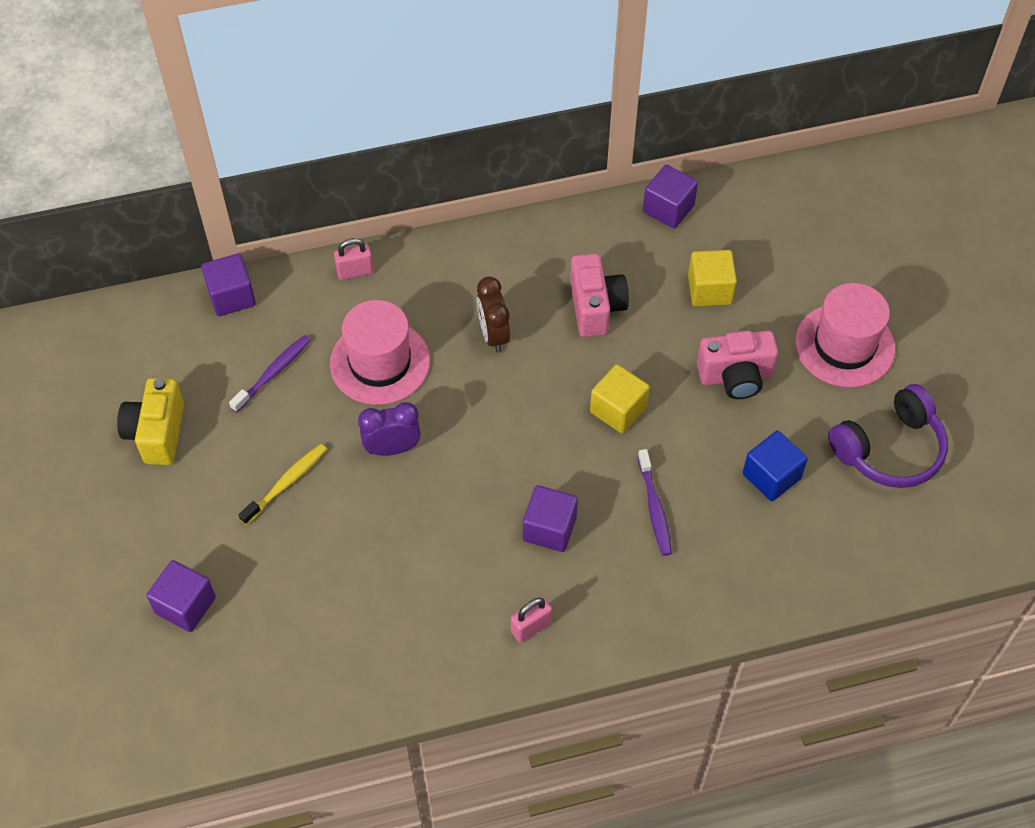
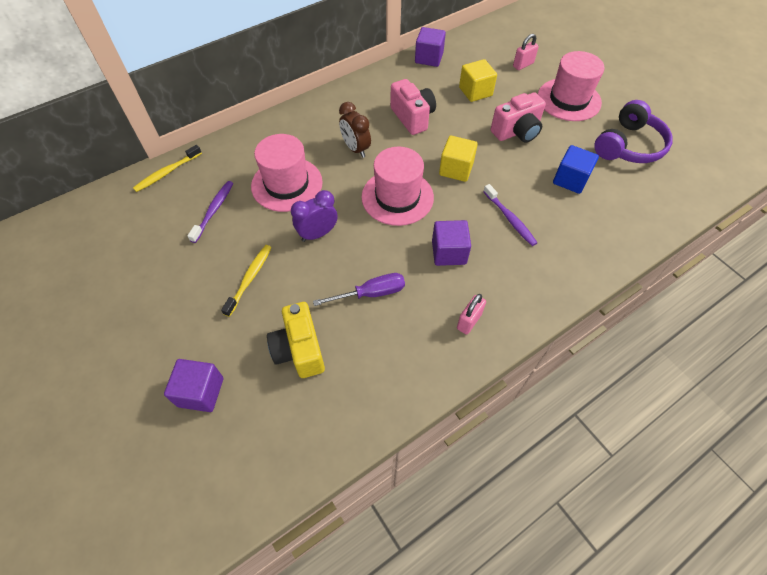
camera: 20 degrees left, 0 degrees up
yellow camera [117,378,184,465] -> yellow camera moved to [267,302,325,378]
purple cube [201,253,256,316] -> yellow toothbrush [133,145,202,192]
pink padlock [334,238,373,280] -> pink padlock moved to [513,34,539,70]
none -> purple screwdriver [313,273,405,306]
none -> pink hat [361,147,434,226]

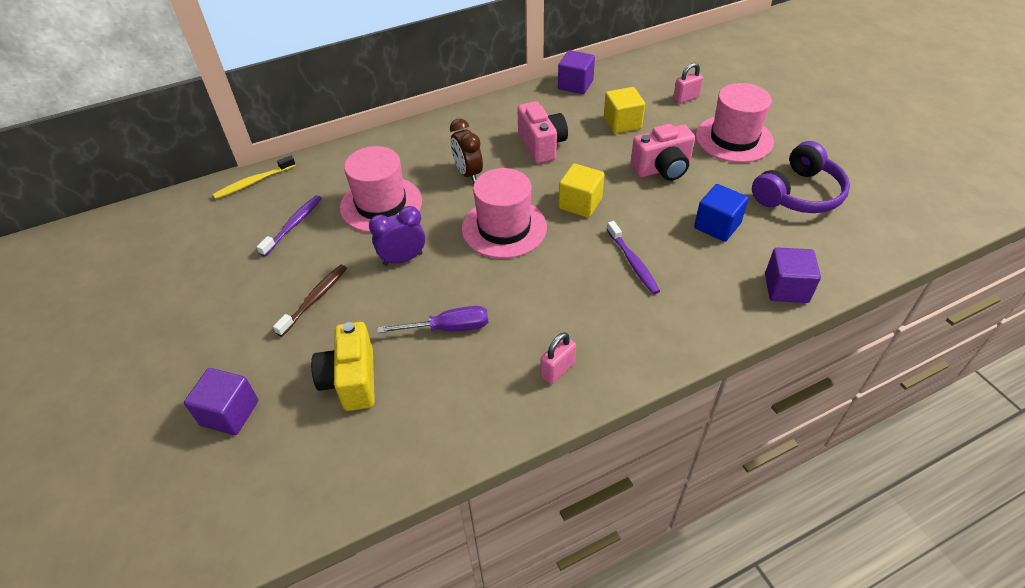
camera: 10 degrees right, 10 degrees down
yellow toothbrush [221,245,272,317] -> brown toothbrush [273,265,347,337]
purple cube [432,220,471,266] -> purple cube moved to [765,248,821,303]

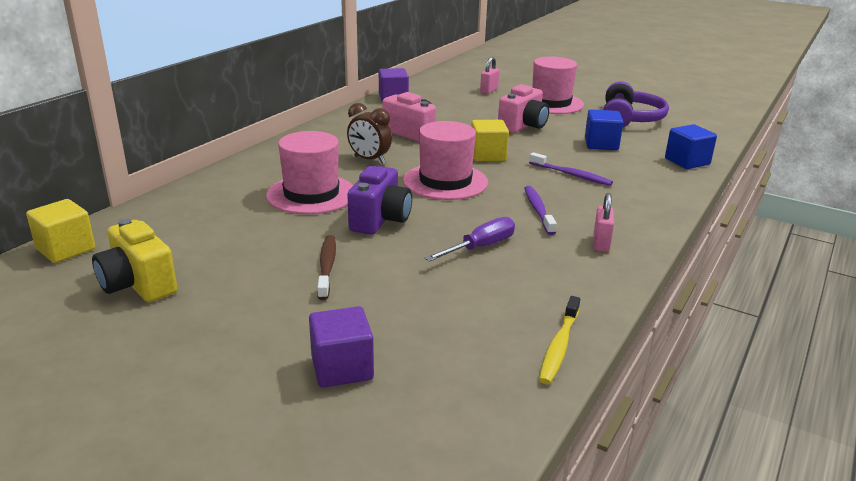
camera: 35 degrees left, 20 degrees down
yellow toothbrush [213,155,296,199] -> yellow toothbrush moved to [539,296,580,385]
purple toothbrush [257,195,322,256] -> purple toothbrush moved to [524,186,557,235]
yellow camera [311,322,375,411] -> yellow camera moved to [92,218,177,302]
purple clock [369,206,425,266] -> purple camera [347,166,412,235]
yellow cube [604,87,645,134] -> yellow cube moved to [26,199,95,263]
purple cube [765,248,821,303] -> blue cube [665,124,717,169]

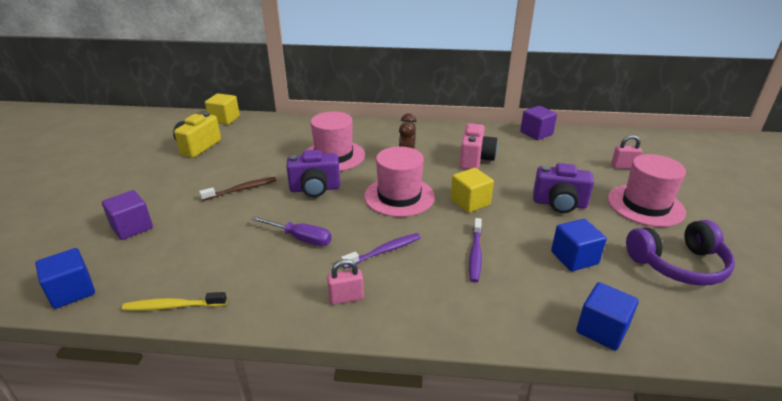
camera: 65 degrees right, 5 degrees up
pink camera [498,84,549,133] -> purple camera [533,163,594,213]
none -> blue cube [35,248,95,309]

